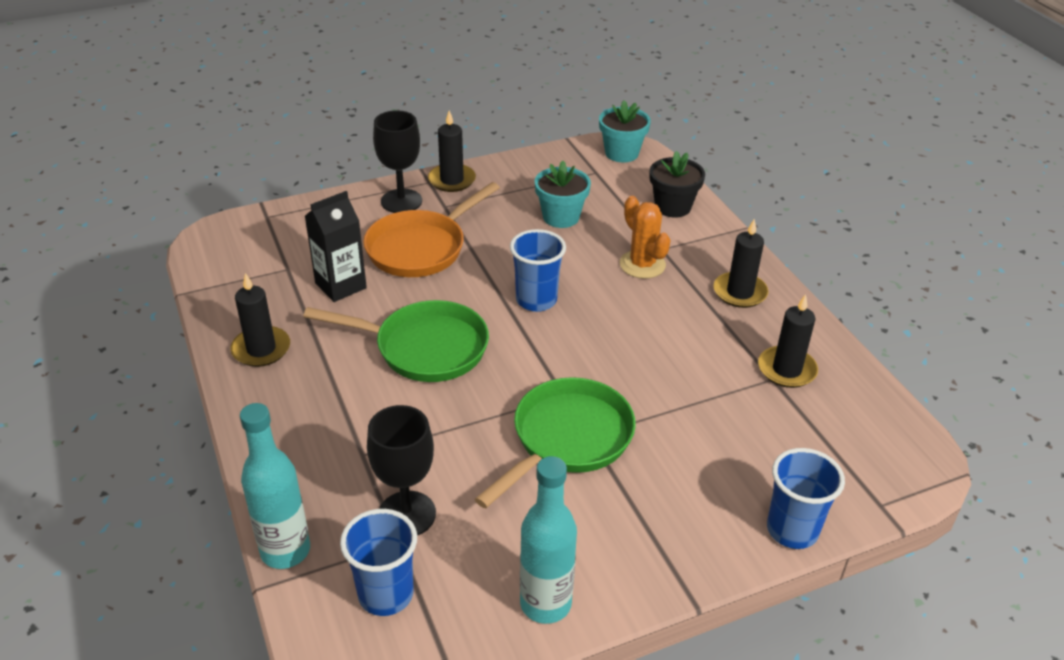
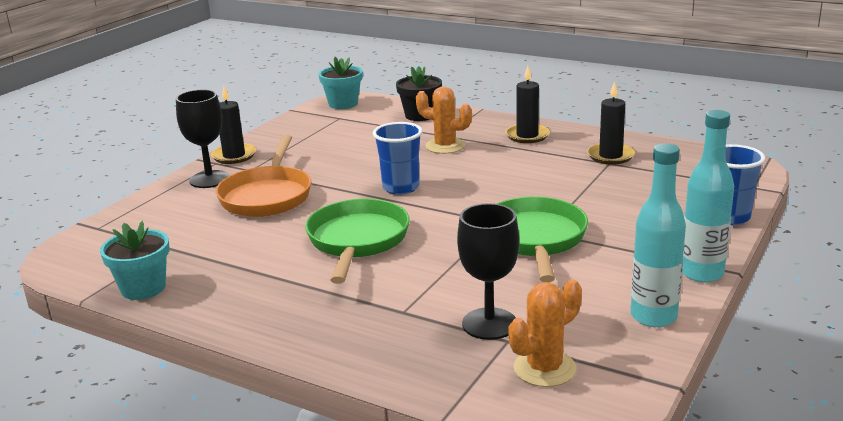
camera: 35 degrees left, 15 degrees down
black candle [230,273,290,367] -> none
turquoise bottle [240,403,310,569] -> turquoise bottle moved to [682,110,734,282]
green pan [303,300,489,382] -> green pan turned 60 degrees counterclockwise [305,199,410,284]
black carton [305,191,367,302] -> none
blue cup [340,509,417,616] -> orange cactus [508,279,582,387]
turquoise flower pot [535,161,591,228] -> turquoise flower pot moved to [100,221,169,300]

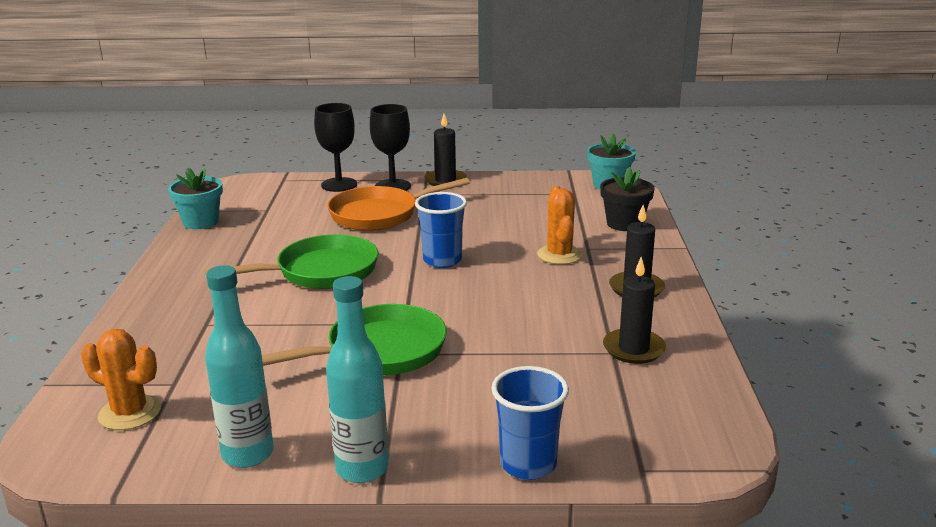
camera: 60 degrees right, 0 degrees up
black goblet [457,203,519,340] -> black goblet moved to [314,103,357,192]

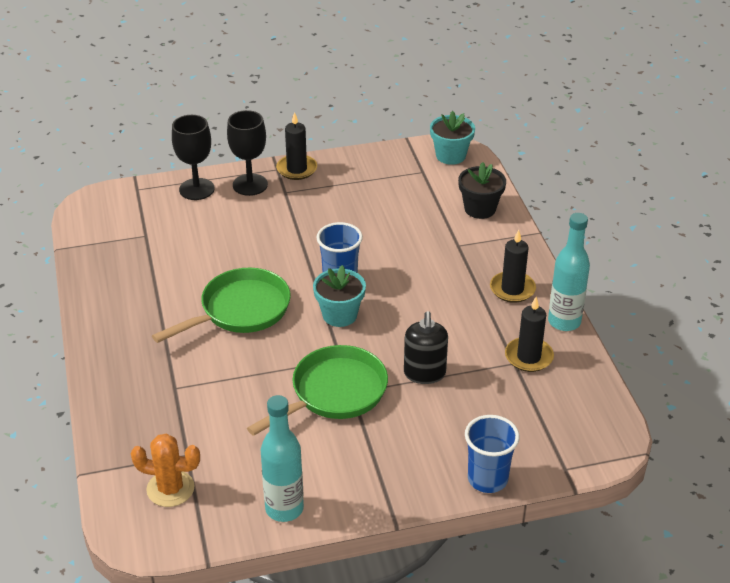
camera: 15 degrees left, 15 degrees up
turquoise flower pot [168,168,223,229] -> turquoise flower pot moved to [313,265,366,327]
turquoise bottle [326,276,389,483] -> turquoise bottle moved to [548,213,590,331]
orange pan [327,178,470,231] -> none
orange cactus [537,186,582,264] -> none
none -> black soap dispenser [404,311,448,384]

